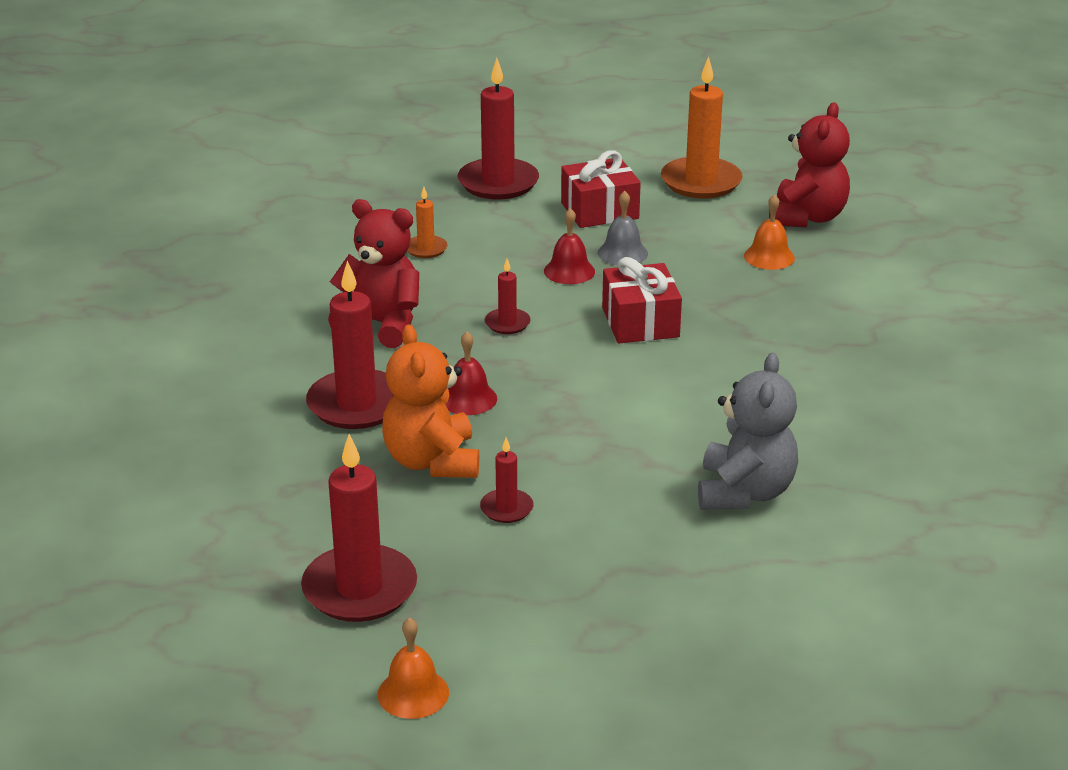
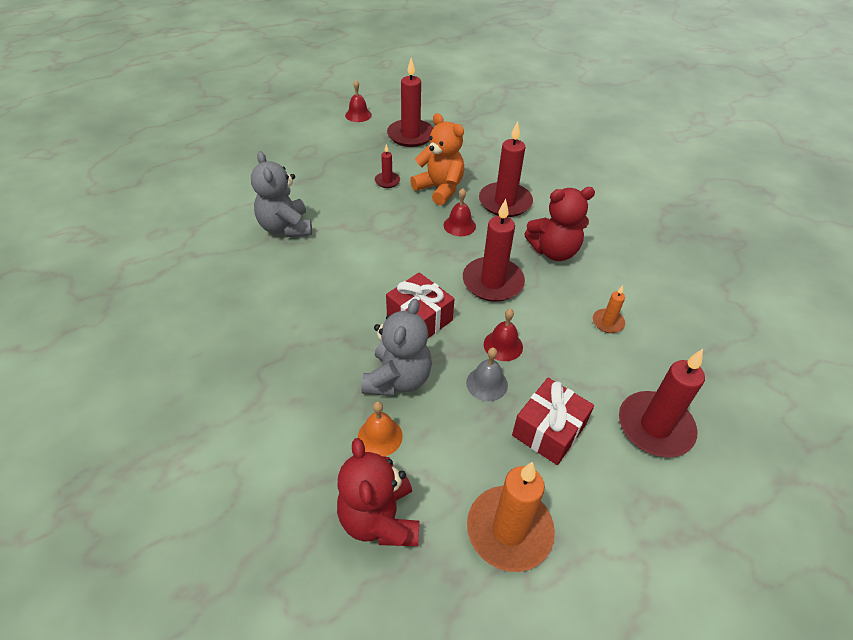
camera: 145 degrees right, 15 degrees up
orange bell [377,618,449,719] -> red bell [345,80,372,122]
red candle [485,259,531,334] -> red candle [463,199,525,302], size x2.03
none -> grey teddy bear [361,298,432,396]

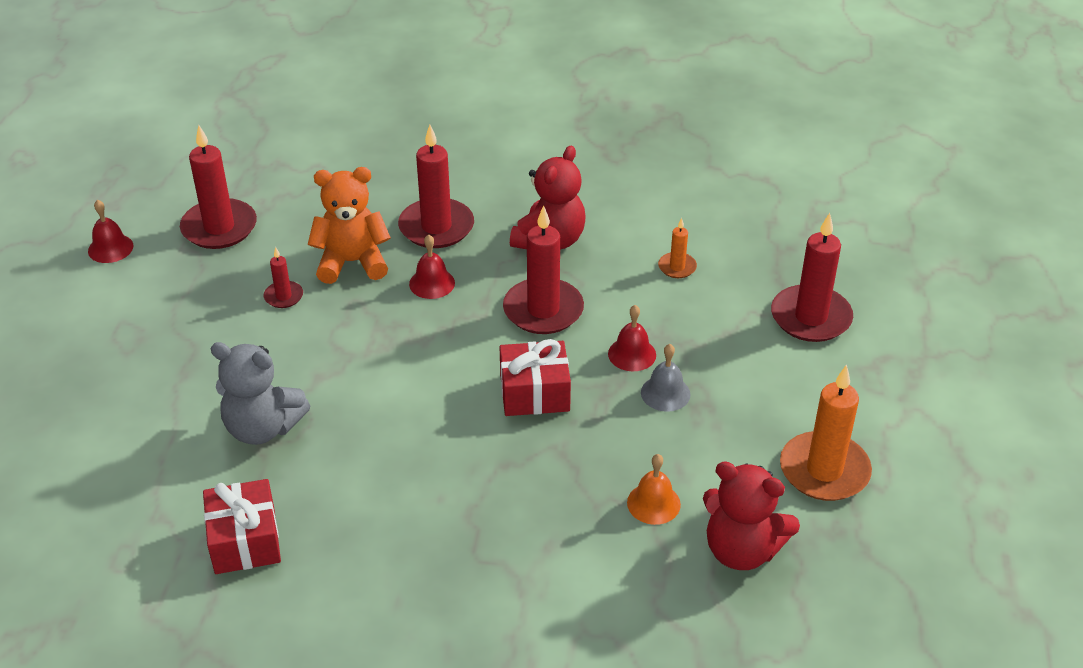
camera: 50 degrees left, 5 degrees down
grey teddy bear [361,298,432,396] -> none
red gift [512,378,594,465] -> red gift moved to [203,479,281,574]

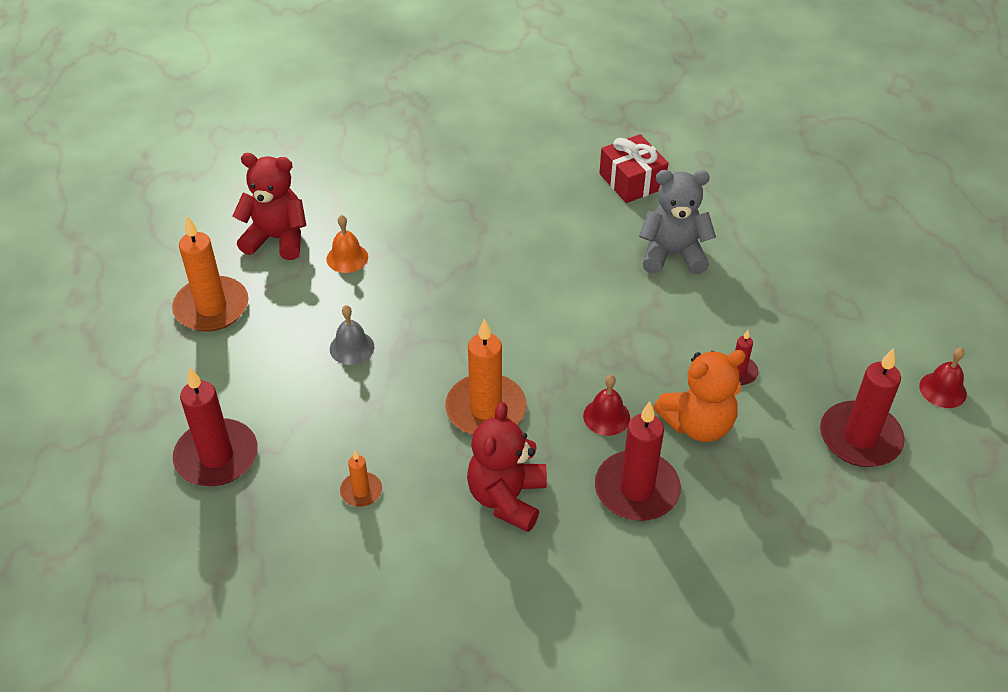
camera: 165 degrees right, 5 degrees up
red gift [499,339,571,416] -> none
red candle [503,205,584,334] -> orange candle [445,319,526,435]
red bell [608,305,656,371] -> none

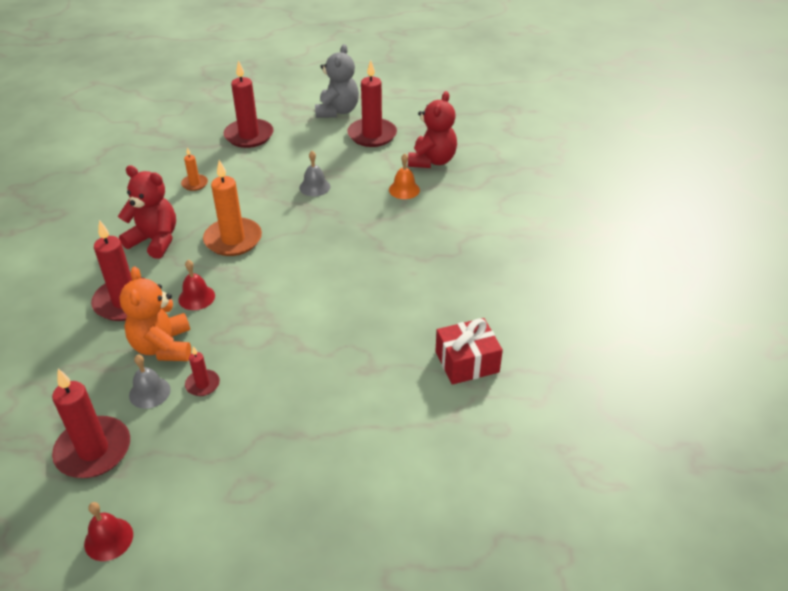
camera: 100 degrees right, 5 degrees down
orange candle [172,216,249,332] -> red candle [347,60,397,147]
grey teddy bear [639,170,716,275] -> grey teddy bear moved to [315,44,359,118]
none -> grey bell [129,354,171,409]

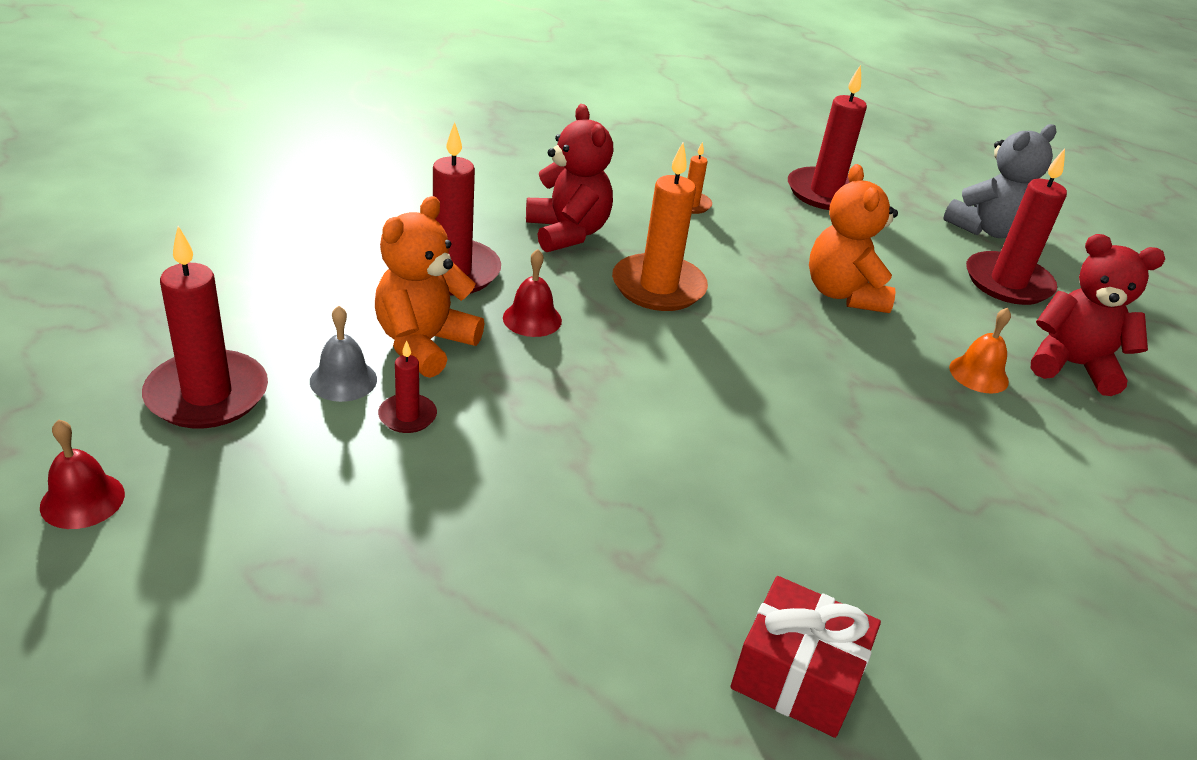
camera: 40 degrees right, 5 degrees down
grey bell [299,151,330,196] -> orange teddy bear [809,164,898,313]
red teddy bear [408,91,457,168] -> red teddy bear turned 135 degrees counterclockwise [1031,234,1165,396]

